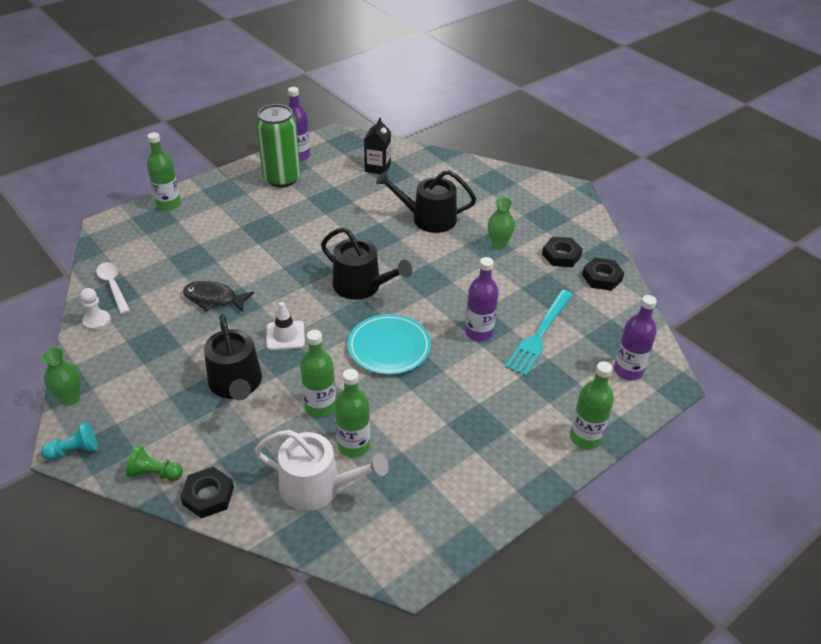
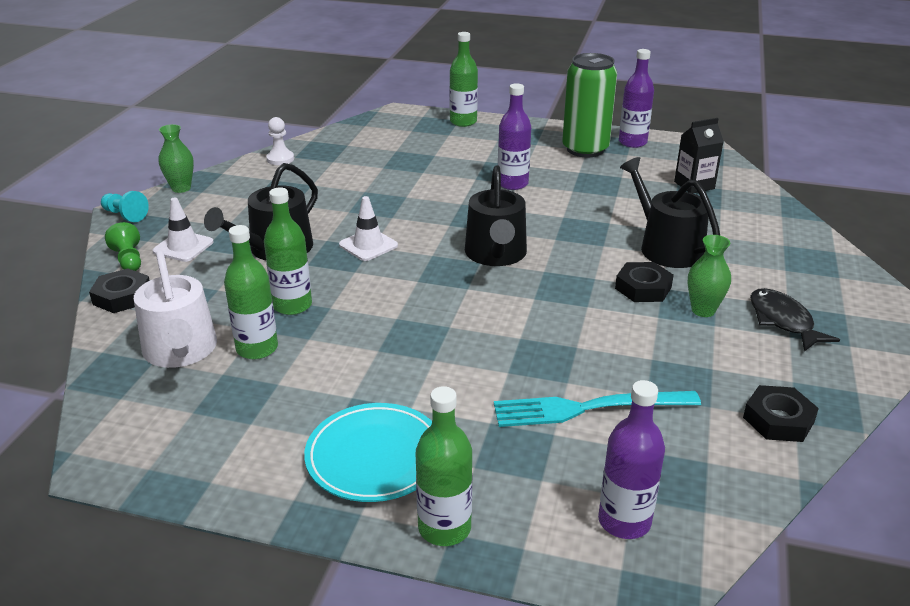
camera: 55 degrees right, 10 degrees down
white spoon [96,262,130,314] -> none
black fish [183,281,254,312] -> black fish moved to [750,288,840,352]
turquoise plate [348,314,431,375] -> turquoise plate moved to [304,403,432,502]
purple bottle [465,257,499,341] -> purple bottle moved to [498,83,531,190]
black nut [542,237,583,267] -> black nut moved to [615,262,674,302]
none -> white traffic cone [153,198,214,262]

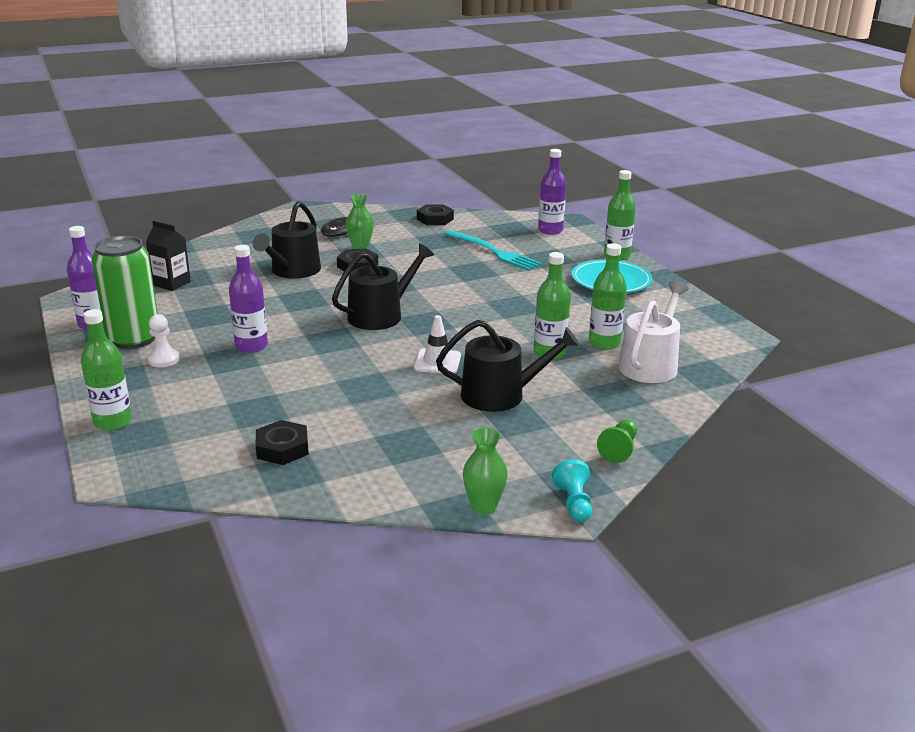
camera: 130 degrees left, 5 degrees down
black nut [89,269,150,313] -> black nut moved to [256,420,309,465]
white traffic cone [153,198,214,262] -> none
white pawn [266,117,294,165] -> white pawn moved to [147,314,180,367]

